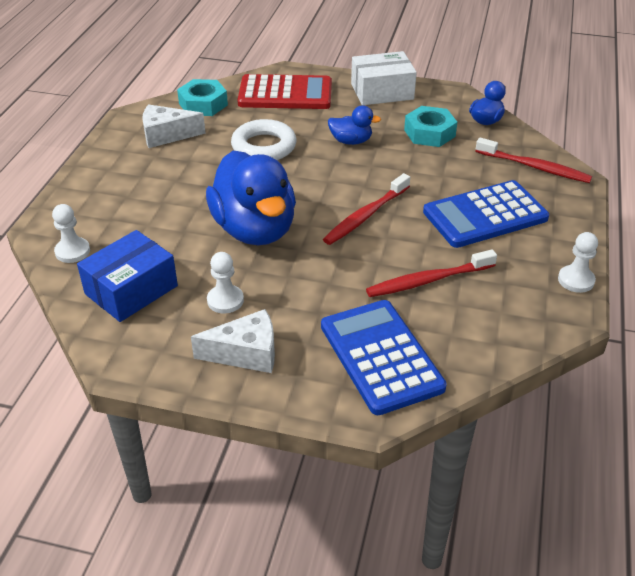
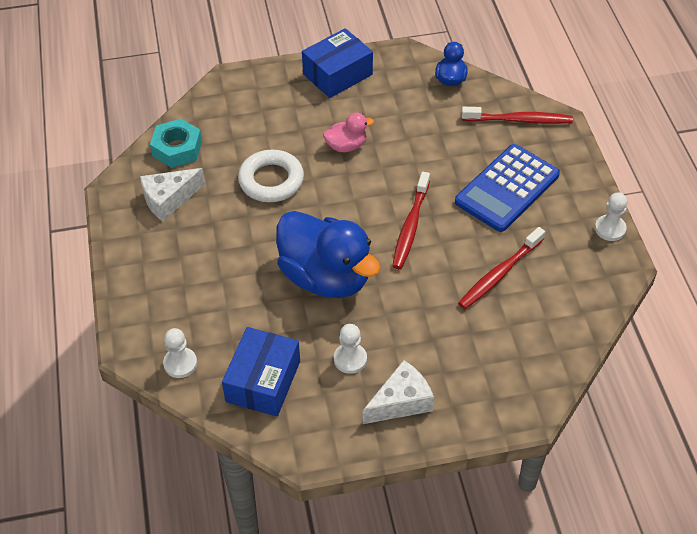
camera: 25 degrees left, 10 degrees up
red calculator [237,74,332,109] -> none
blue calculator [321,300,447,415] -> none
blue duck [328,106,381,145] -> pink duck [323,113,374,152]
white box [351,51,417,105] -> blue box [302,28,373,98]
turquoise nut [404,106,457,147] -> none

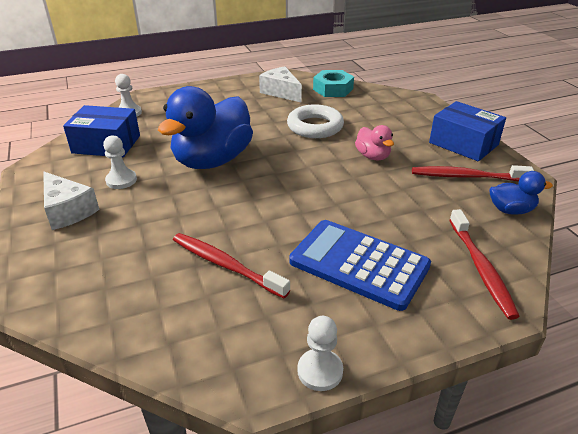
camera: 80 degrees right, 15 degrees down
red toothbrush [392,172,430,269] -> red toothbrush moved to [412,165,534,181]

